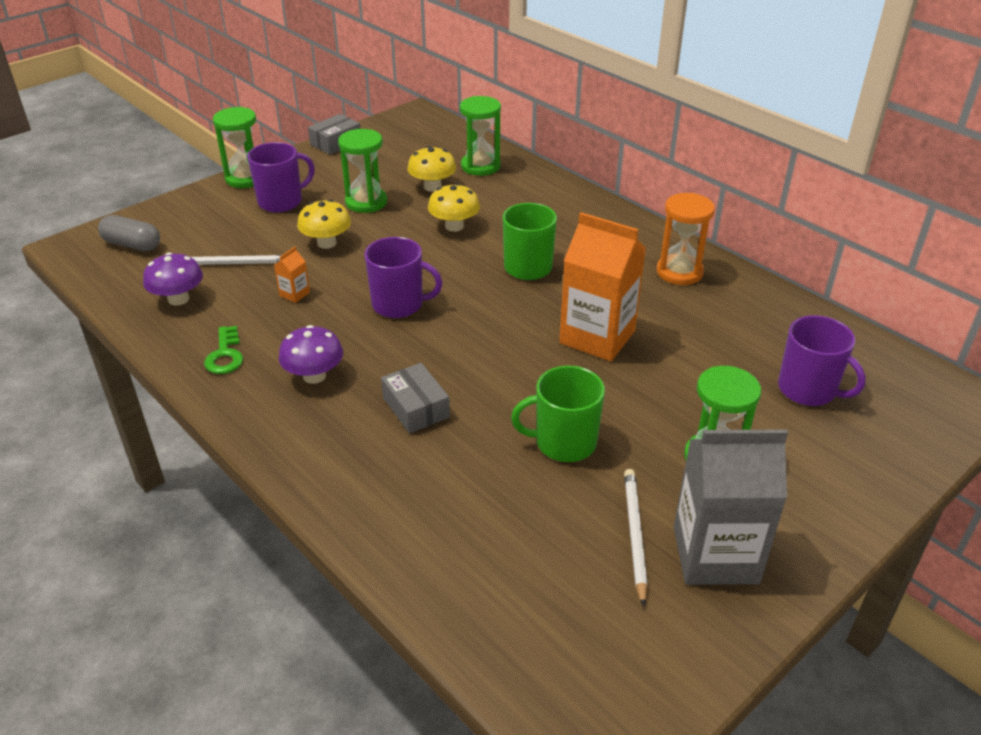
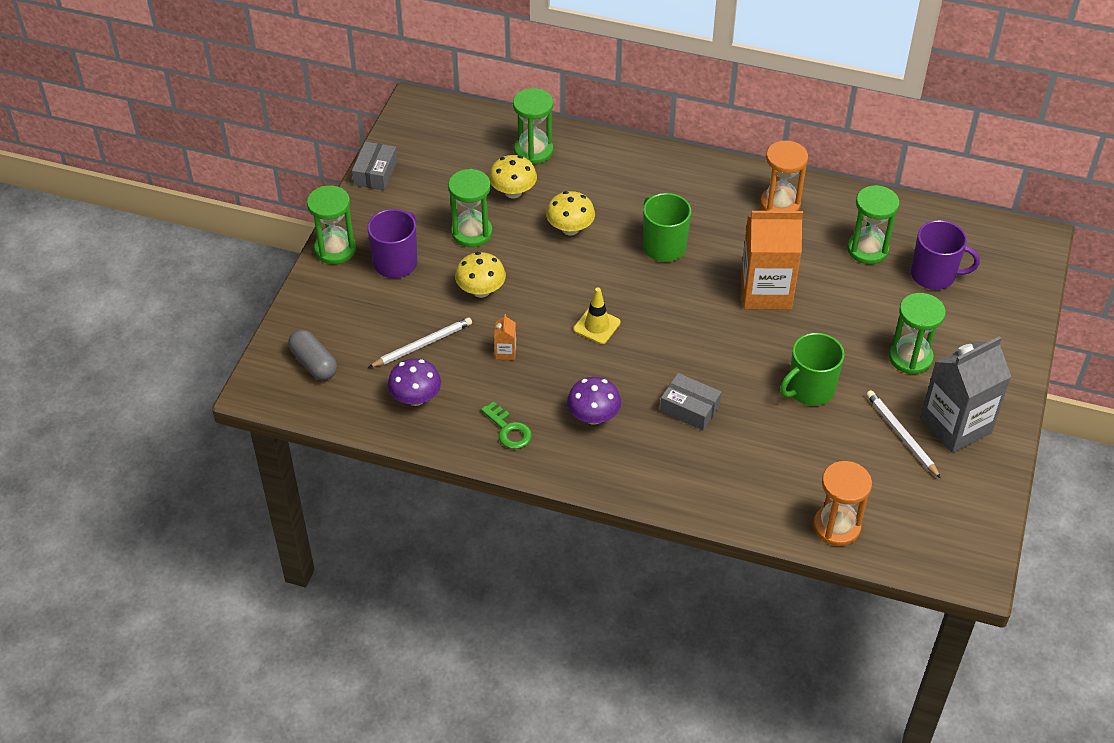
camera: 30 degrees left, 10 degrees up
grey capsule [98,215,160,251] -> grey capsule turned 60 degrees clockwise [288,330,337,380]
purple mug [364,237,442,318] -> yellow traffic cone [573,287,620,344]
none -> orange hourglass [813,461,872,546]
none -> green hourglass [847,185,900,264]

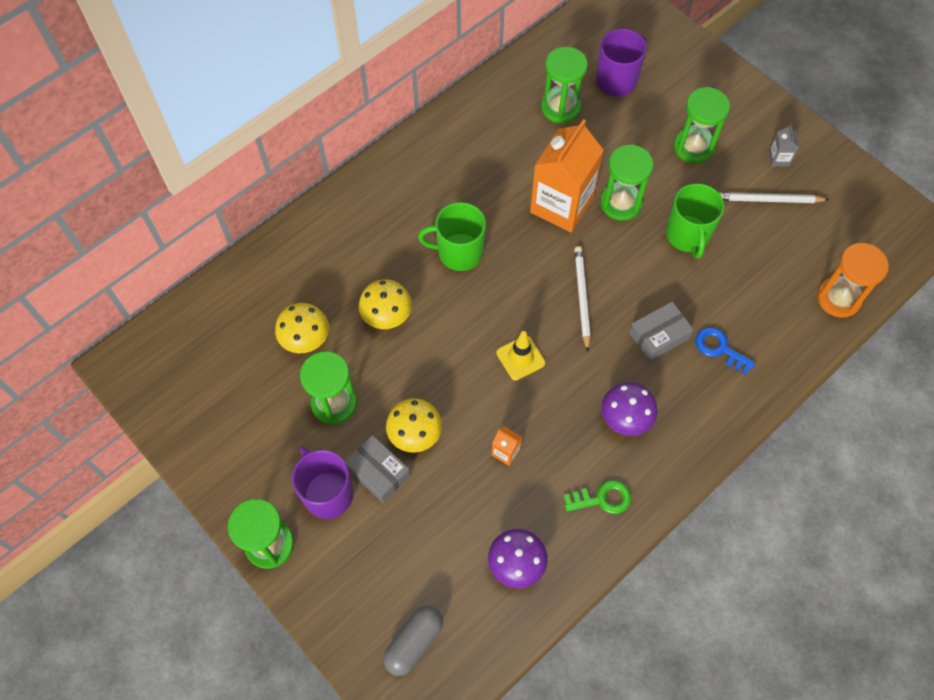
camera: 60 degrees left, 15 degrees up
grey capsule [288,330,337,380] -> grey capsule turned 45 degrees counterclockwise [383,605,443,676]
grey box [352,142,397,190] -> grey box moved to [345,435,410,503]
white pencil [368,317,472,368] -> white pencil moved to [574,246,591,352]
green hourglass [513,88,553,164] -> green hourglass moved to [600,145,654,221]
orange hourglass [760,141,808,211] -> none
grey carton [920,336,1011,453] -> grey carton [769,124,799,166], size x0.40
none -> blue key [695,327,756,375]

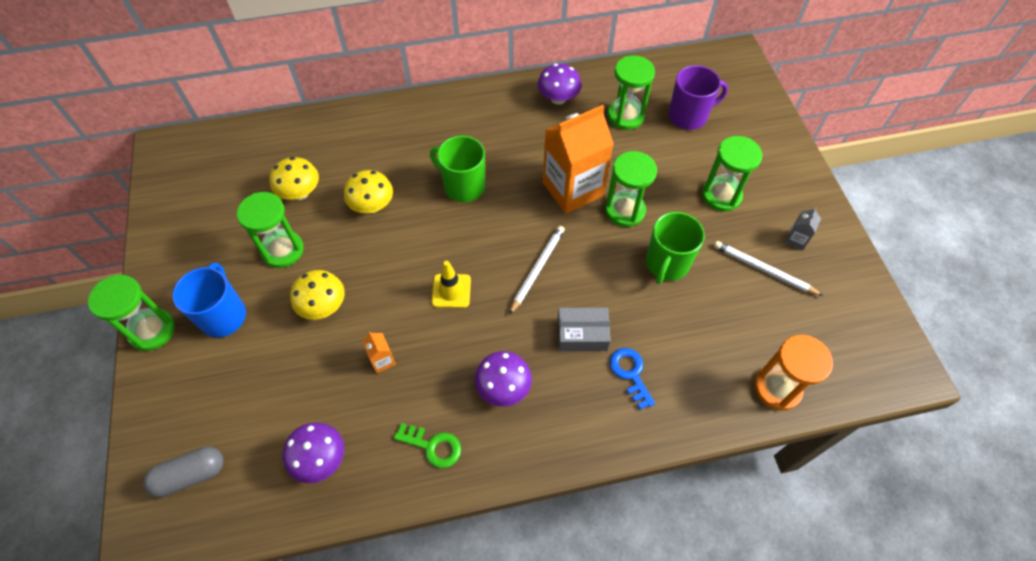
camera: 30 degrees right, 5 degrees down
purple mug [292,446,353,519] -> blue mug [172,263,246,338]
grey box [345,435,410,503] -> none
none -> purple mushroom [538,64,582,105]

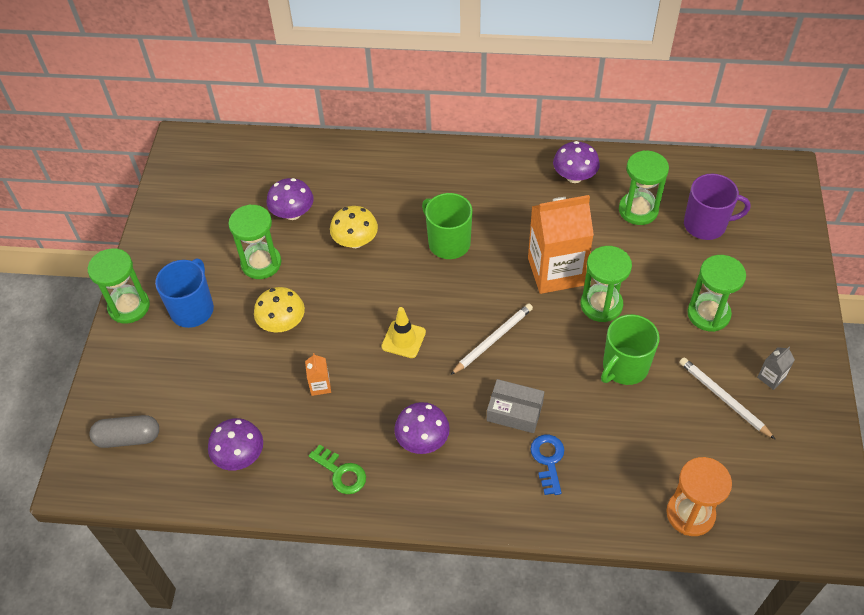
camera: 20 degrees right, 5 degrees down
yellow mushroom [269,157,319,200] -> purple mushroom [267,178,314,220]

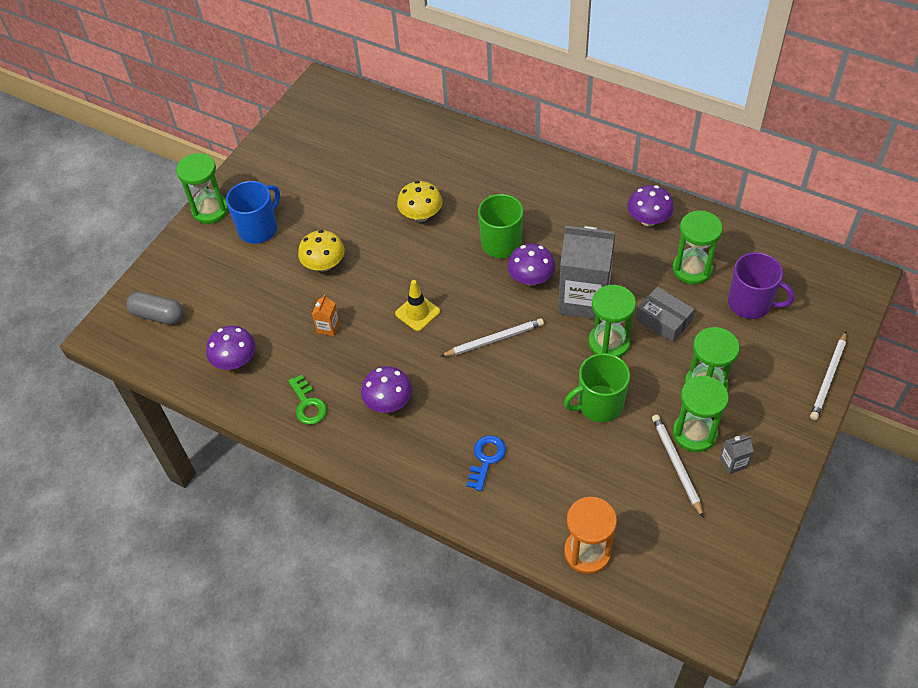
camera: 25 degrees right, 0 degrees up
green hourglass [228,204,281,279] -> green hourglass moved to [673,376,729,452]
purple mushroom [267,178,314,220] -> purple mushroom moved to [508,243,555,286]
grey box [487,379,544,433] -> grey box moved to [636,287,695,342]
orange carton [528,195,594,294] -> grey carton [558,226,615,319]
none -> white pencil [810,332,847,420]

